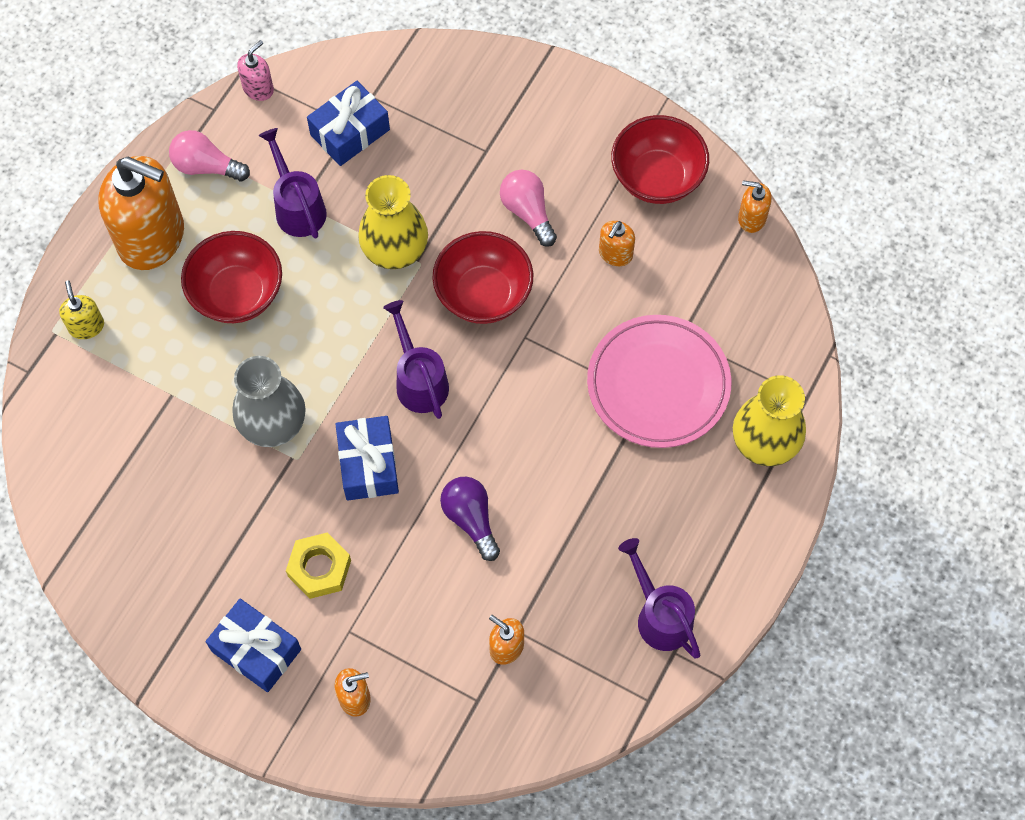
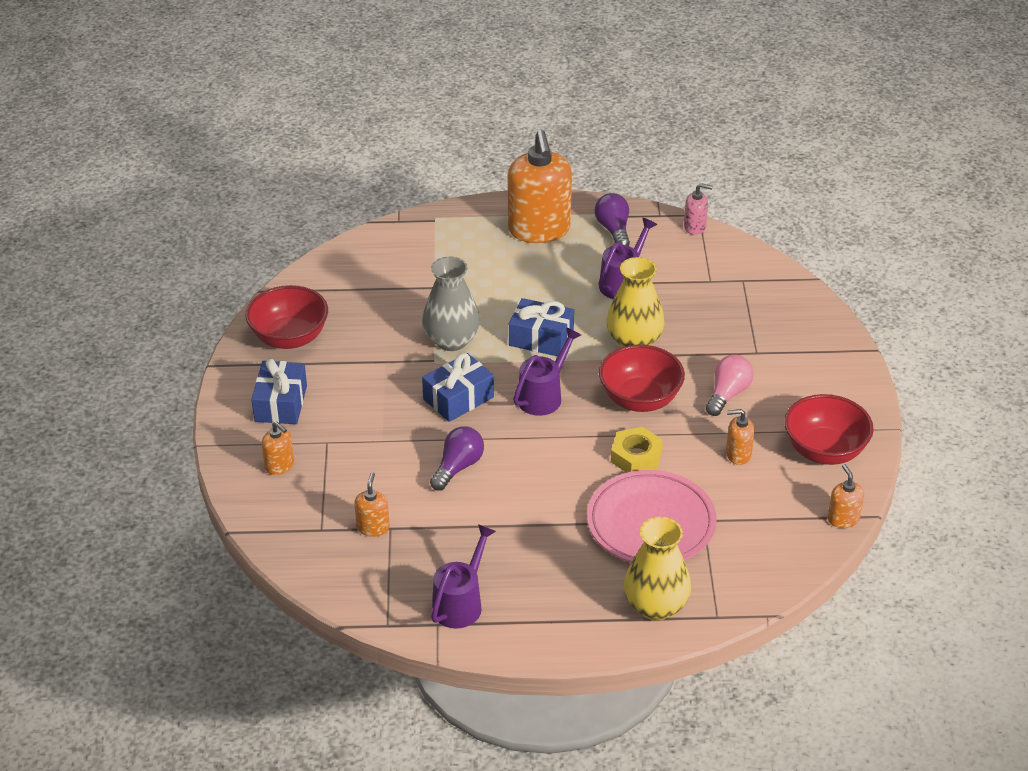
camera: 60 degrees right, 25 degrees down
yellow soap dispenser [59,280,104,339] -> none
pink light bulb [169,130,250,181] -> purple light bulb [595,193,630,246]
red bowl [181,231,282,323] -> red bowl moved to [246,285,328,349]
yellow nut [286,533,351,599] -> yellow nut moved to [611,427,663,473]
blue gift [307,81,390,166] -> blue gift moved to [509,298,574,356]

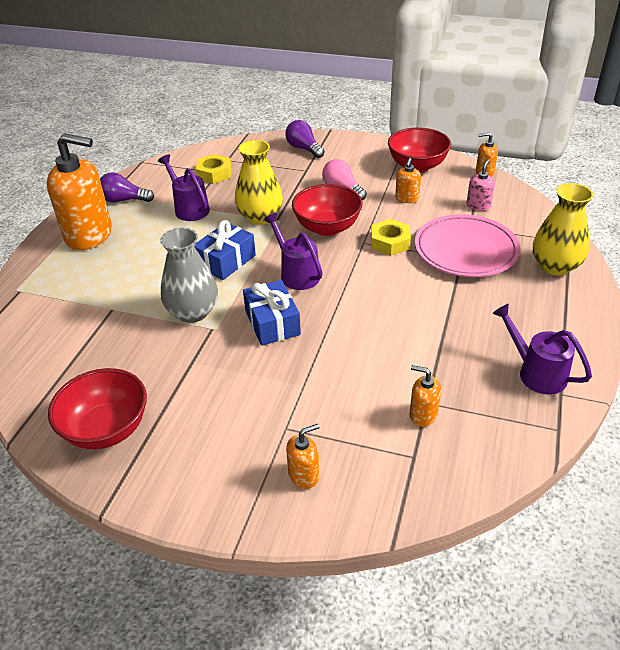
camera: 70 degrees left, 0 degrees up
blue gift [251,359,307,424] -> none
purple light bulb [430,426,484,491] -> purple light bulb moved to [285,120,325,158]
pink soap dispenser [684,183,713,235] -> pink soap dispenser moved to [466,159,495,211]
none -> yellow nut [196,154,231,184]

